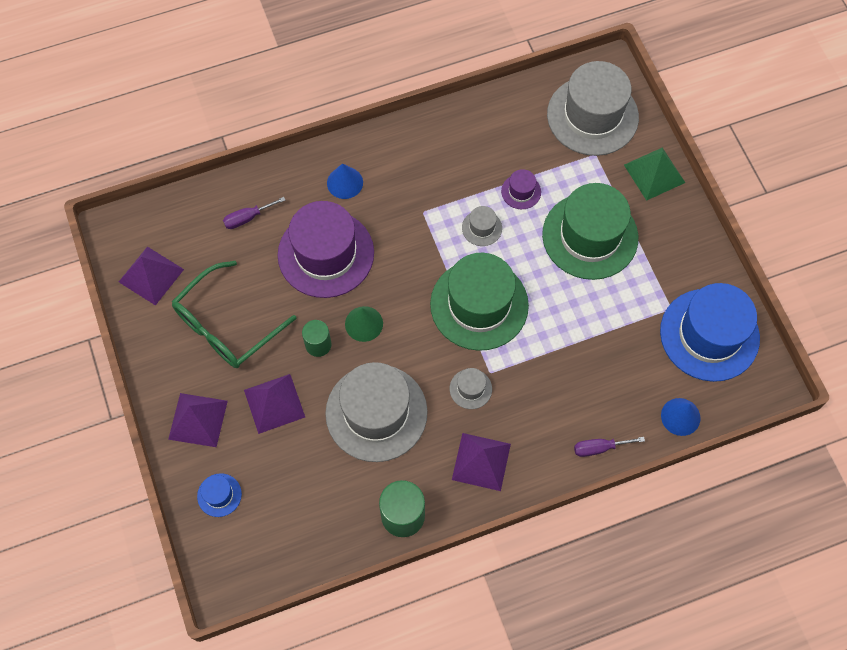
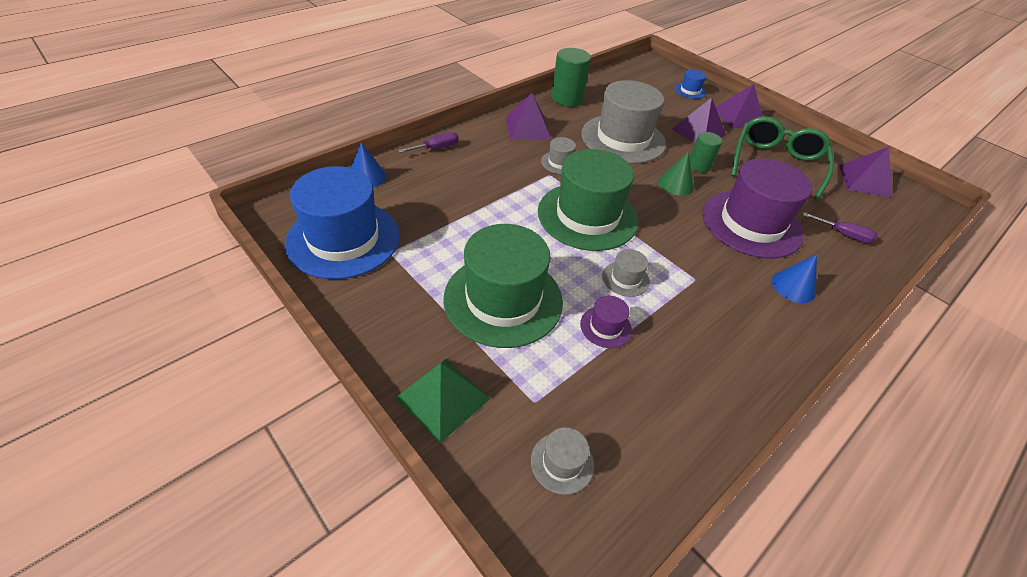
camera: 155 degrees right, 20 degrees down
purple screwdriver [223,197,285,229] -> purple screwdriver turned 75 degrees clockwise [803,212,877,243]
grey hat [547,61,639,156] -> grey hat [531,427,594,495], size x0.42

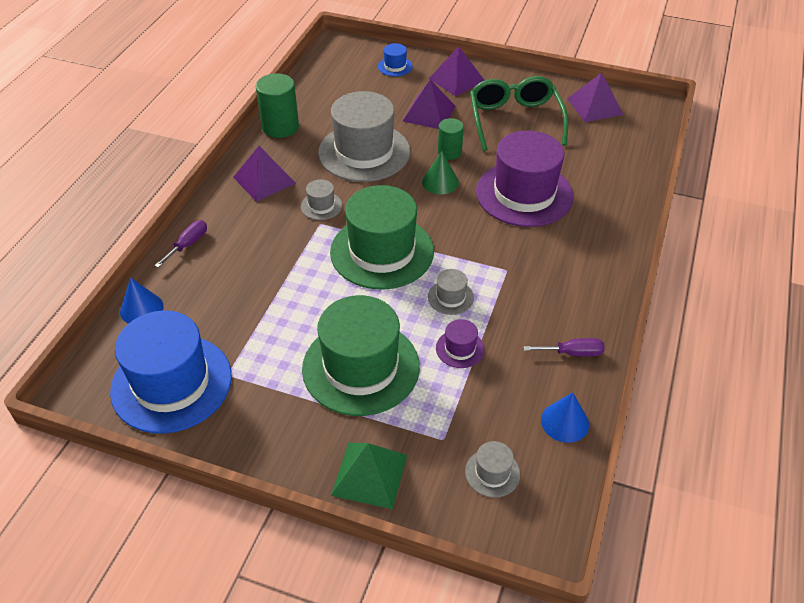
camera: 25 degrees left, 0 degrees up
blue cone [772,254,817,303] -> blue cone moved to [541,392,589,443]
purple screwdriver [803,212,877,243] -> purple screwdriver moved to [524,338,605,357]

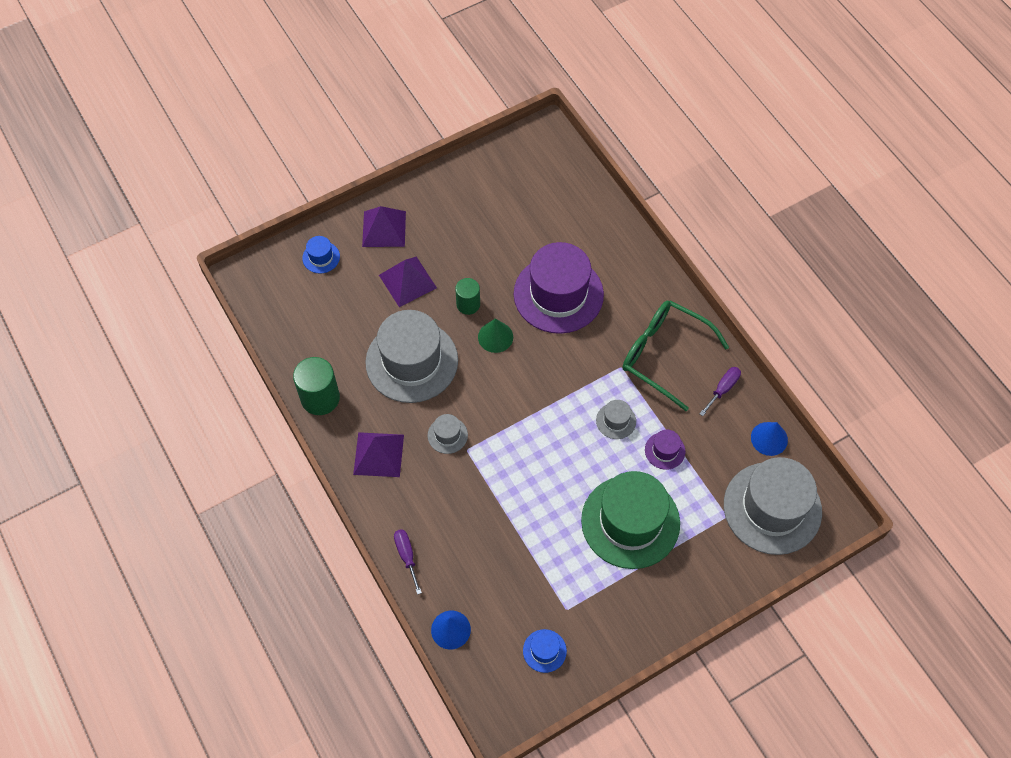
camera: 50 degrees left, 15 degrees up
blue hat [110,310,232,434] -> blue hat [523,629,567,673], size x0.42
green hat [330,185,434,290] -> none
green pyramid [331,443,407,509] -> none
grey hat [465,441,520,498] -> grey hat [724,457,822,555], size x2.36
green glasses [470,76,568,151] -> green glasses moved to [623,301,729,411]
purple pyramid [567,73,623,122] -> none

